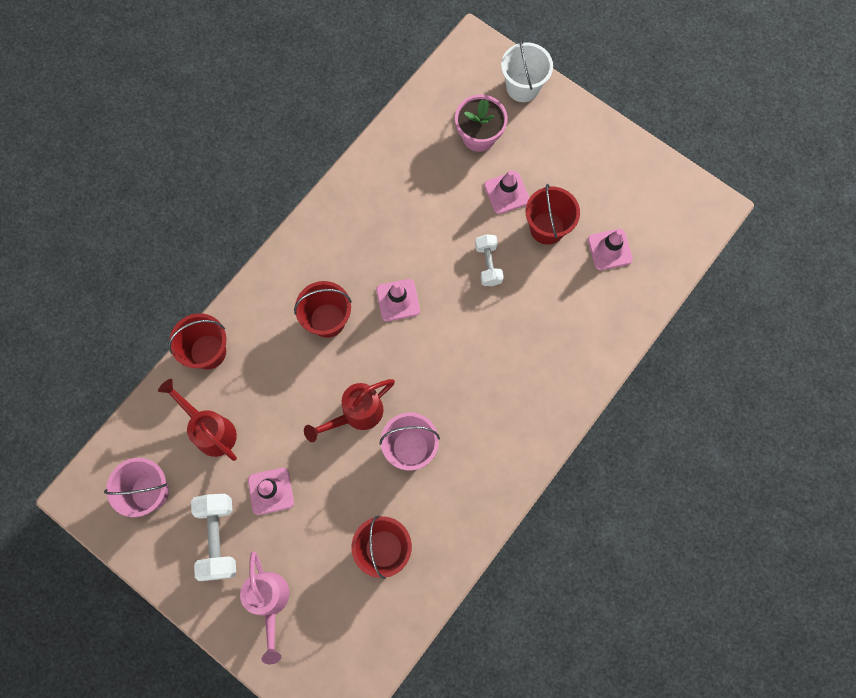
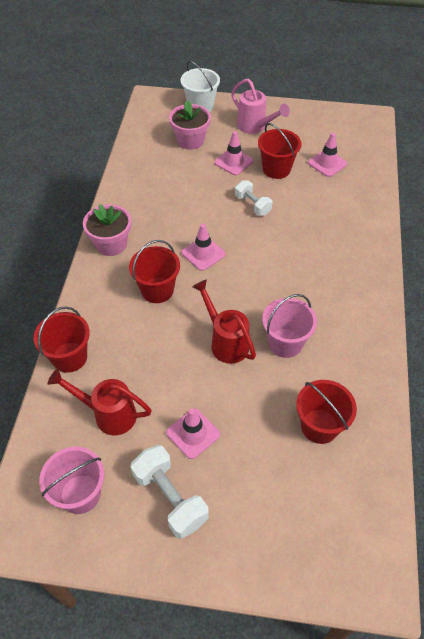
camera: 30 degrees left, 20 degrees down
pink watering can [240,551,289,664] -> pink watering can moved to [231,79,290,134]
red watering can [304,379,395,442] -> red watering can turned 120 degrees clockwise [192,279,256,364]
none -> pink flower pot [83,204,131,256]

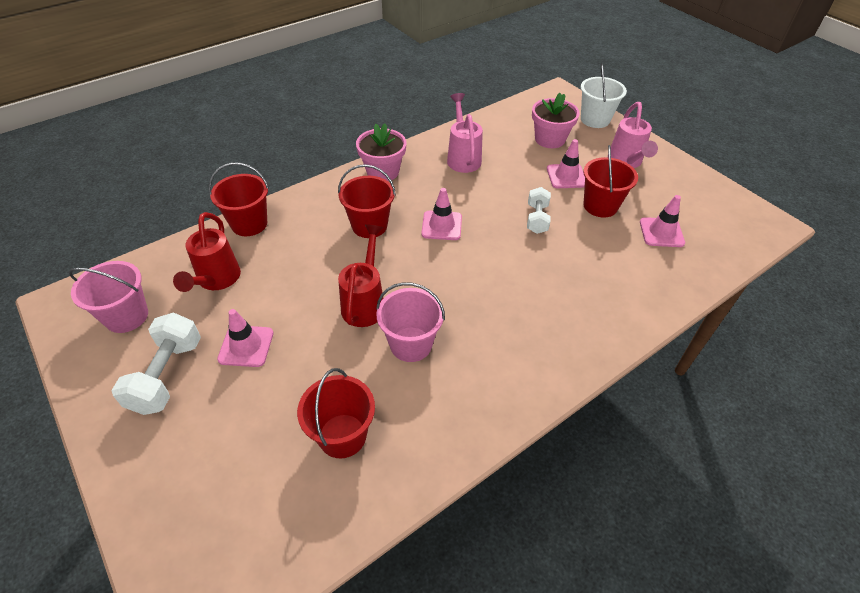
camera: 45 degrees right, 5 degrees down
red watering can [47,369,152,436] -> red watering can turned 150 degrees counterclockwise [173,212,241,292]
none -> pink watering can [447,93,483,173]

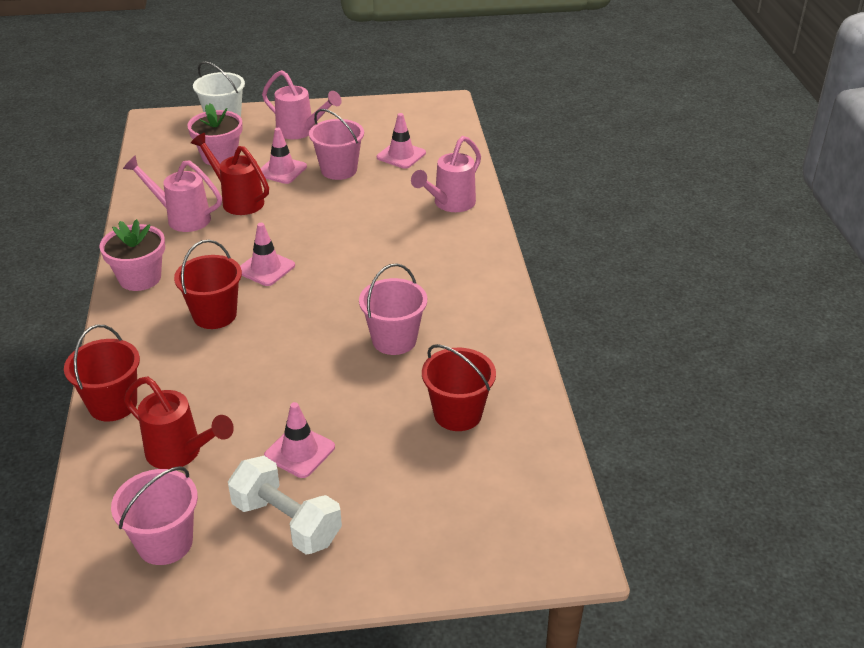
camera: 60 degrees left, 10 degrees down
red watering can [338,224,383,327] -> red watering can moved to [191,133,269,215]
white dumbbell [527,187,551,234] -> none
red bucket [583,145,638,218] -> pink bucket [309,109,364,180]
none -> pink watering can [411,136,481,212]

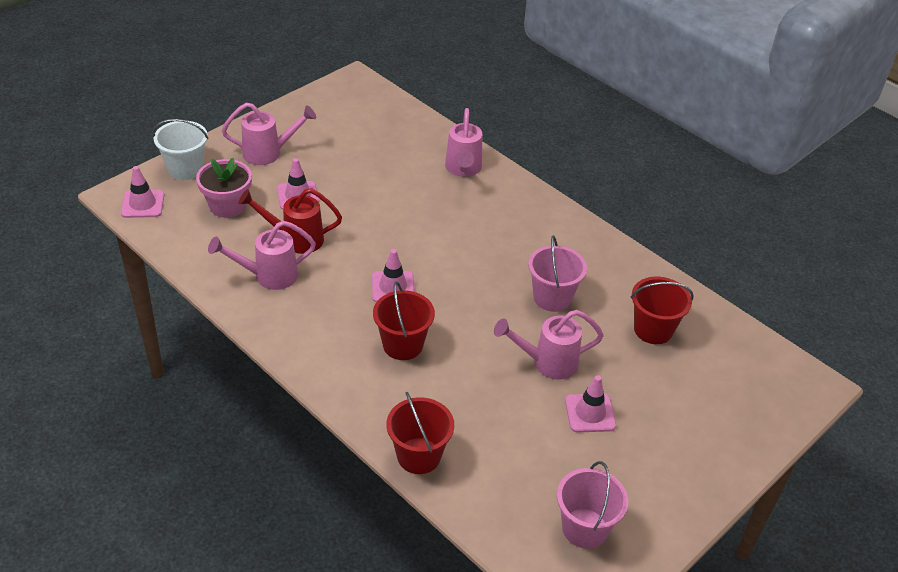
camera: 40 degrees left, 5 degrees up
pink flower pot [100,219,165,291] -> none
red watering can [124,377,234,469] -> none
white dumbbell [228,456,342,555] -> none
pink bucket [309,109,364,180] -> none
pink traffic cone [377,113,426,169] -> pink traffic cone moved to [121,166,164,218]
none -> pink watering can [494,310,604,379]

